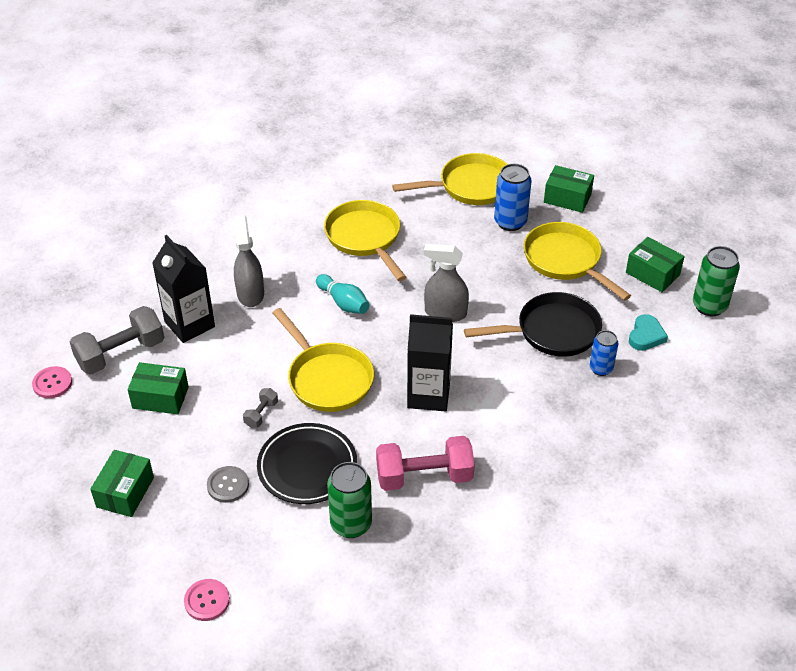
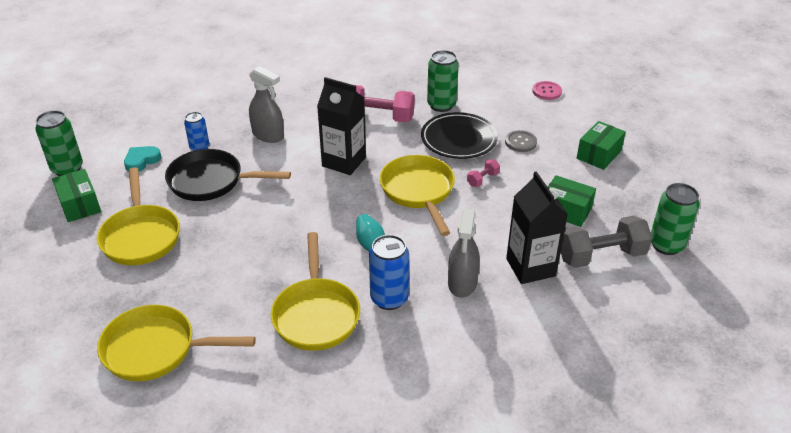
camera: 160 degrees left, 5 degrees down
pink button [32,366,72,398] -> green can [651,183,700,255]
grey dumbbell [243,388,278,428] -> pink dumbbell [467,159,500,187]
grey spray bottle [424,244,469,322] -> grey spray bottle moved to [249,66,284,143]
blue can [494,164,532,231] -> blue can moved to [369,235,409,310]
green box [544,165,594,213] -> none

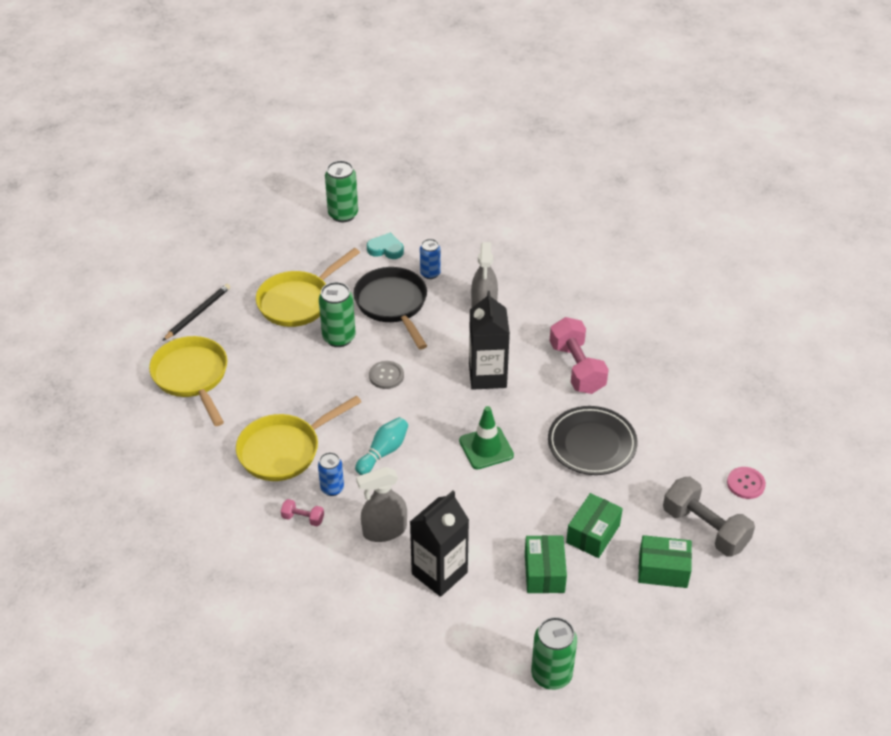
camera: 60 degrees right, 5 degrees up
green box [52,169,101,222] -> green box moved to [566,493,623,558]
blue can [369,235,409,310] -> blue can [318,452,344,496], size x0.64
yellow pan [380,155,455,236] -> green traffic cone [459,406,514,470]
green can [427,50,459,112] -> green can moved to [319,282,355,347]
pink dumbbell [467,159,500,187] -> pink dumbbell moved to [281,499,324,526]
grey button [505,130,537,152] -> grey button moved to [369,361,404,389]
grey dumbbell [561,216,652,268] -> grey dumbbell moved to [663,477,755,557]
none -> black pencil [162,284,230,341]

